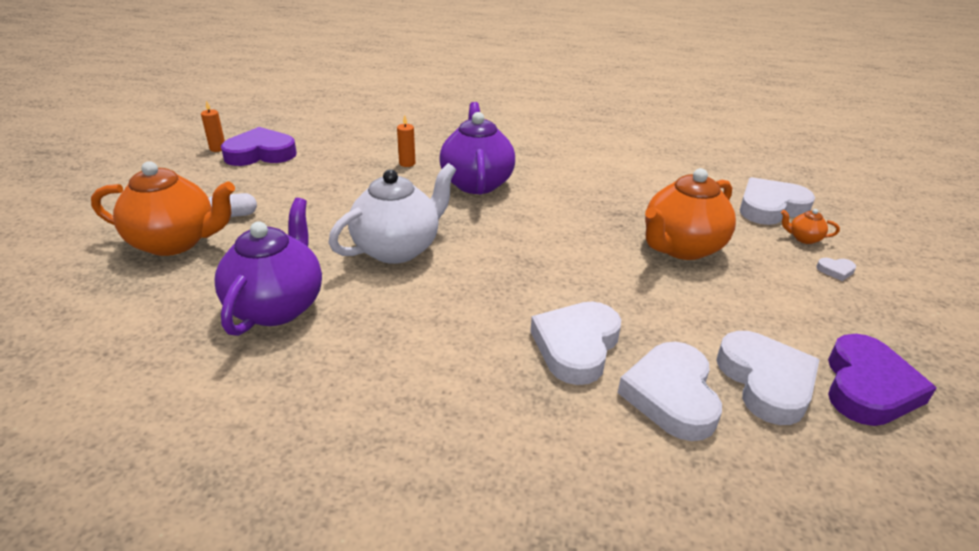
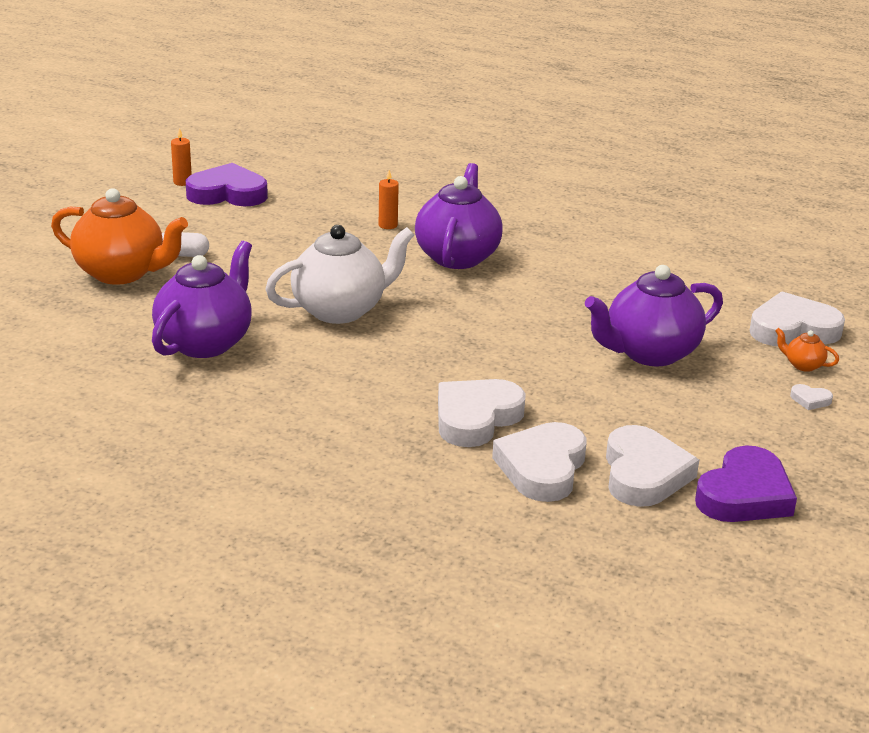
camera: 15 degrees right, 5 degrees down
orange teapot [645,168,736,260] -> purple teapot [585,265,723,366]

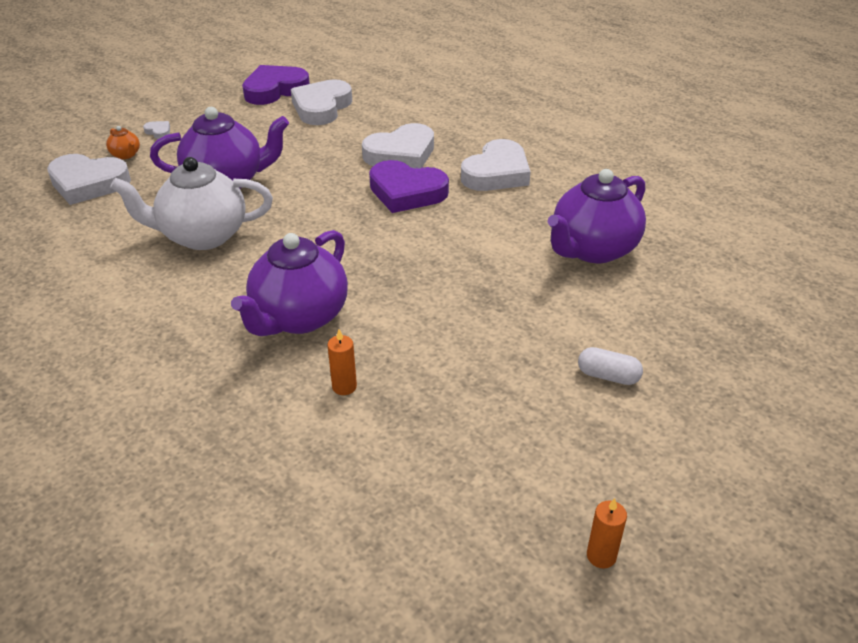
camera: 160 degrees left, 10 degrees up
orange teapot [51,188,188,285] -> none
purple heart [186,163,268,206] -> purple heart moved to [369,160,449,213]
white teapot [265,225,414,324] -> white teapot moved to [110,157,273,250]
white heart [492,422,586,502] -> white heart moved to [461,139,530,191]

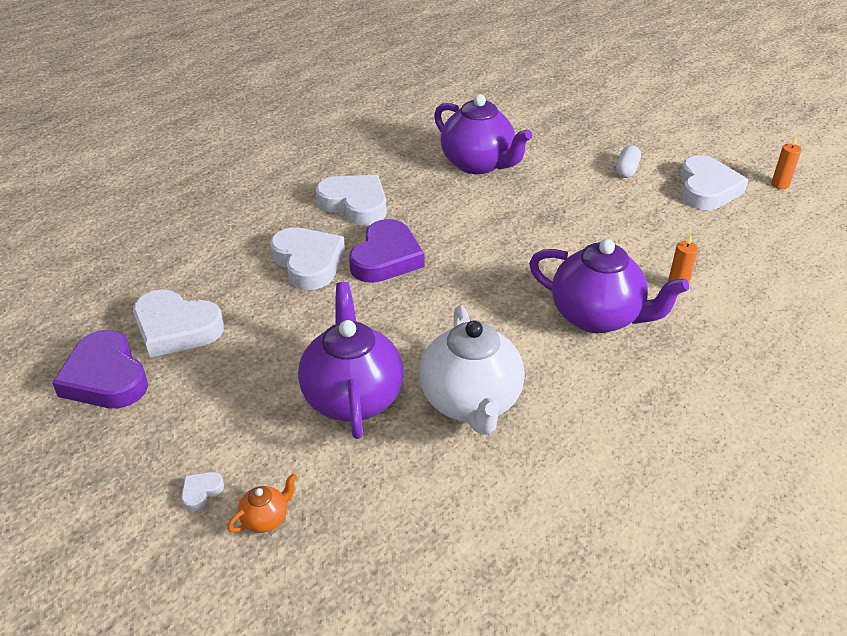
camera: 90 degrees left, 0 degrees up
white heart [47,154,131,205] -> white heart moved to [680,156,748,210]

